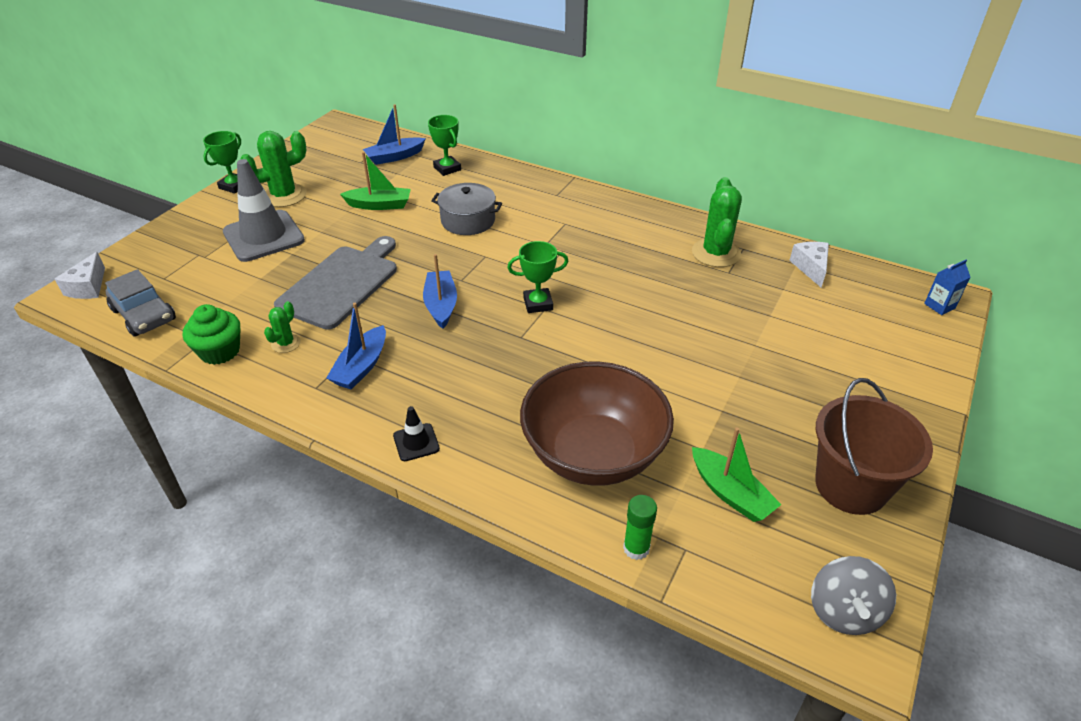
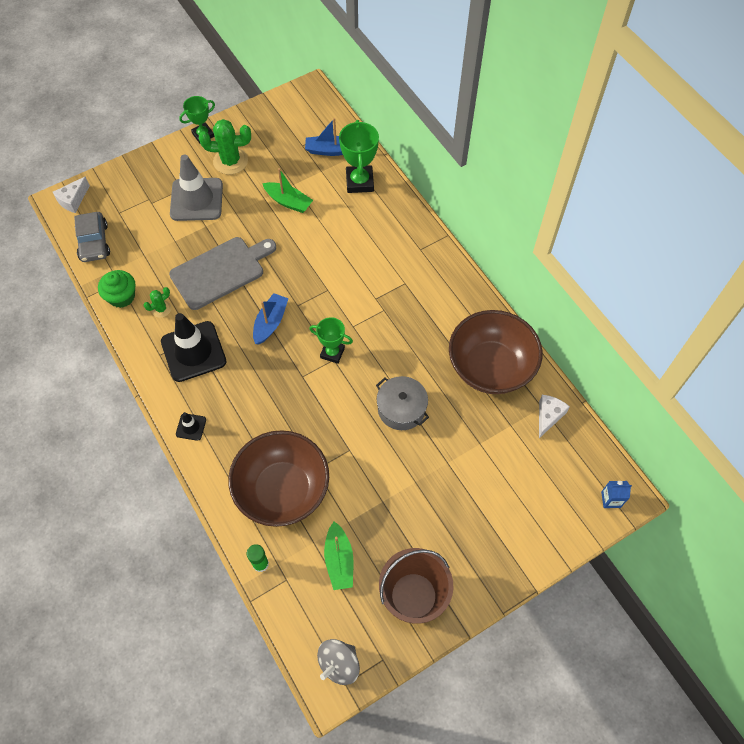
camera: 30 degrees right, 20 degrees up
blue boat [326,303,386,390] -> black traffic cone [161,313,226,382]
green trophy [428,115,461,176] -> green trophy [339,120,379,193], size x1.52
grey pot [431,183,502,235] -> grey pot moved to [376,376,429,430]
green cactus [692,177,742,267] -> brown bowl [449,310,542,394]

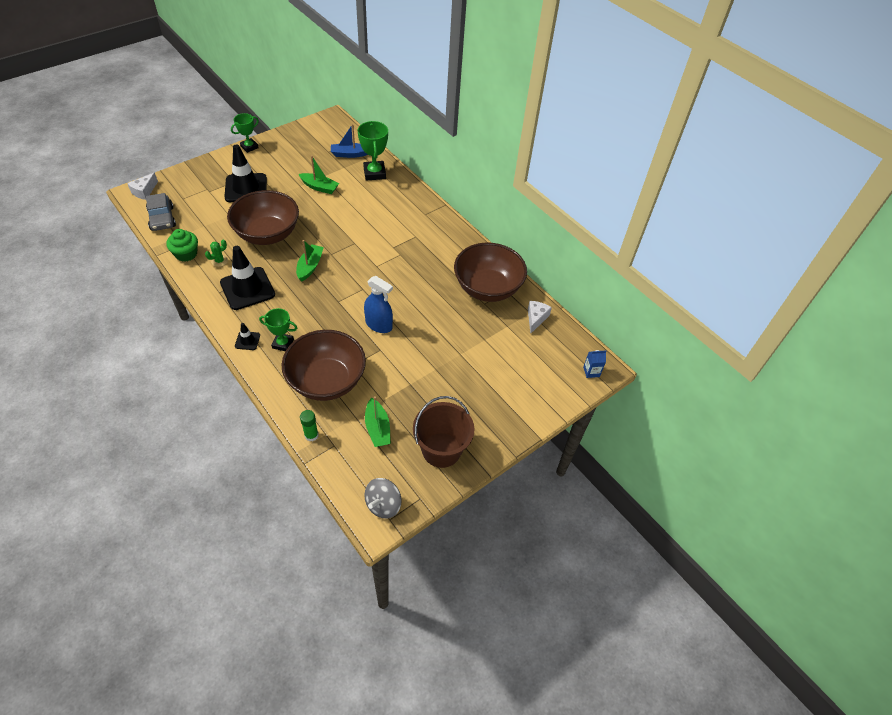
camera: 10 degrees left, 10 degrees down
grey cutting board [169,237,276,310] -> brown bowl [227,190,299,245]
grey traffic cone [170,154,223,221] -> black traffic cone [224,144,267,202]
green cactus [199,119,251,175] -> none
blue boat [253,293,289,345] -> green boat [296,240,324,281]
green trophy [309,317,353,364] -> green trophy moved to [259,308,297,351]
grey pot [376,376,429,430] -> none
none -> blue spray bottle [364,276,393,333]

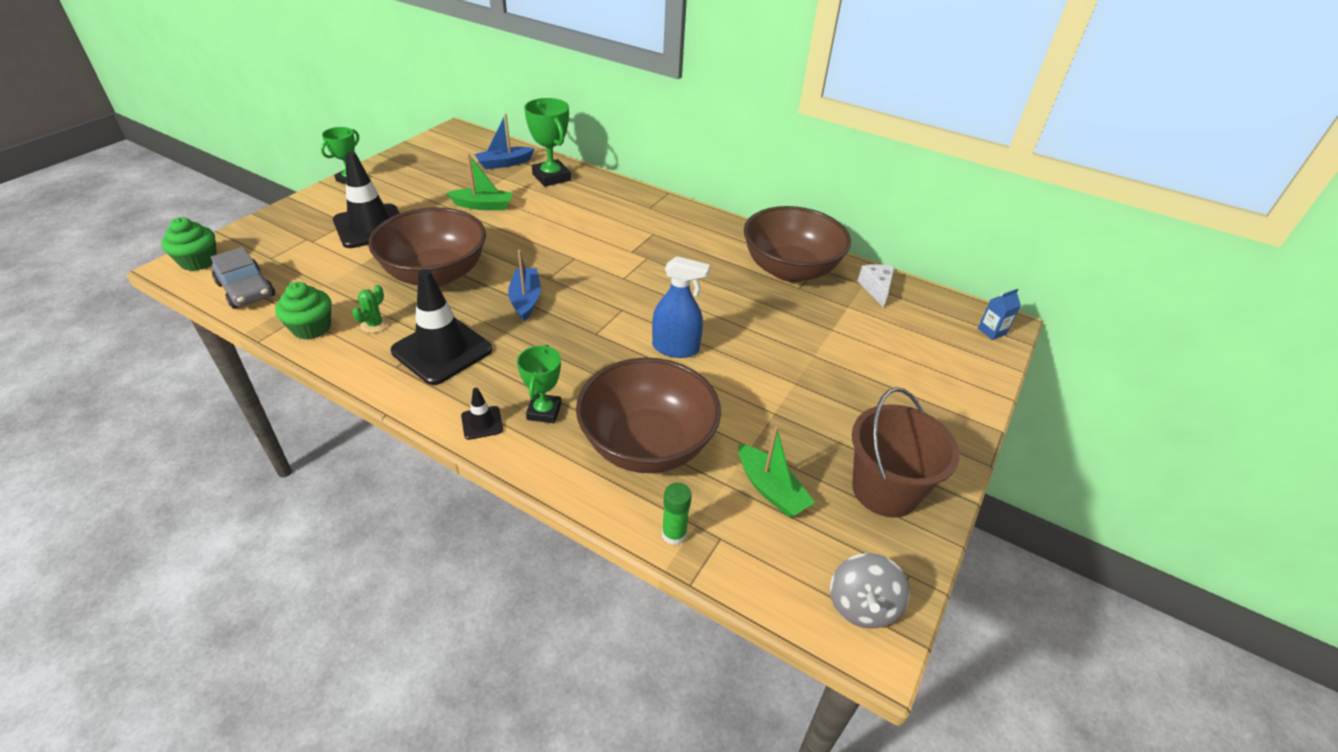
camera: 20 degrees left, 10 degrees down
white cheese [127,173,158,200] -> green cupcake [161,217,217,271]
green trophy [259,308,297,351] -> green trophy turned 75 degrees counterclockwise [517,345,561,423]
green boat [296,240,324,281] -> blue boat [508,250,541,321]

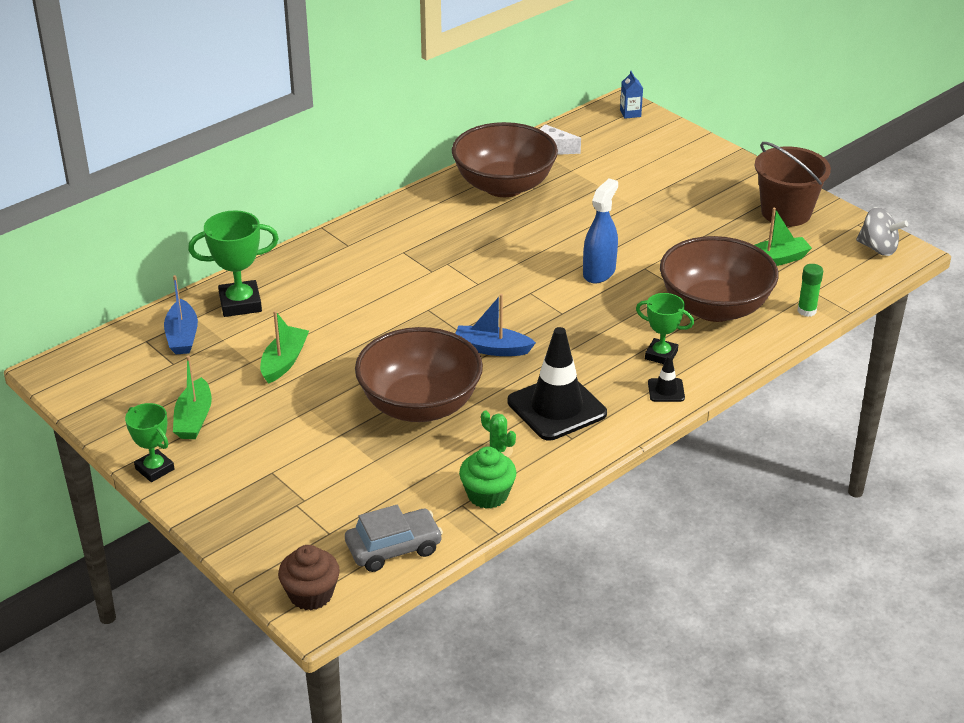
camera: 70 degrees left, 5 degrees down
green cupcake [161,217,217,271] -> brown cupcake [278,545,340,610]
black traffic cone [333,152,400,248] -> none
none -> green boat [173,355,212,439]

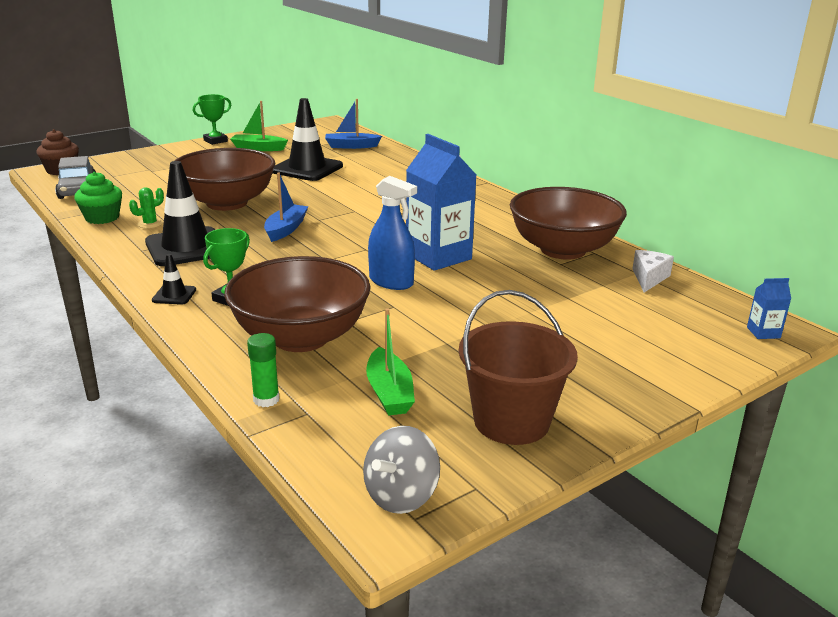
camera: 95 degrees right, 10 degrees down
green trophy [188,210,279,317] -> none
green boat [260,310,309,384] -> black traffic cone [272,98,343,181]
none -> blue carton [406,134,476,271]

